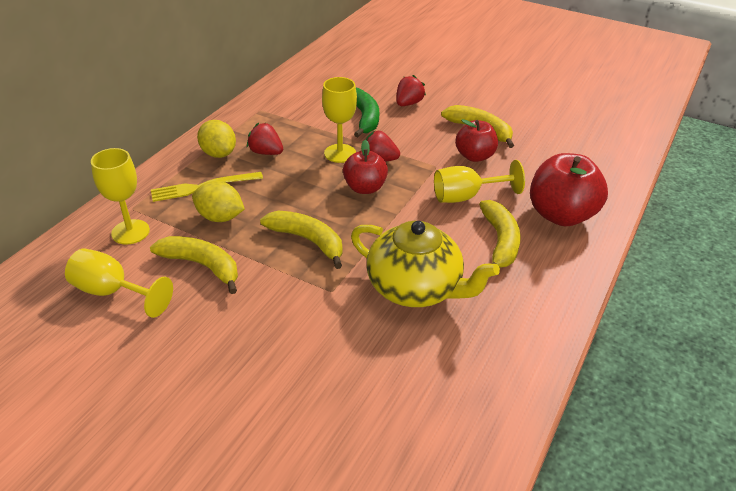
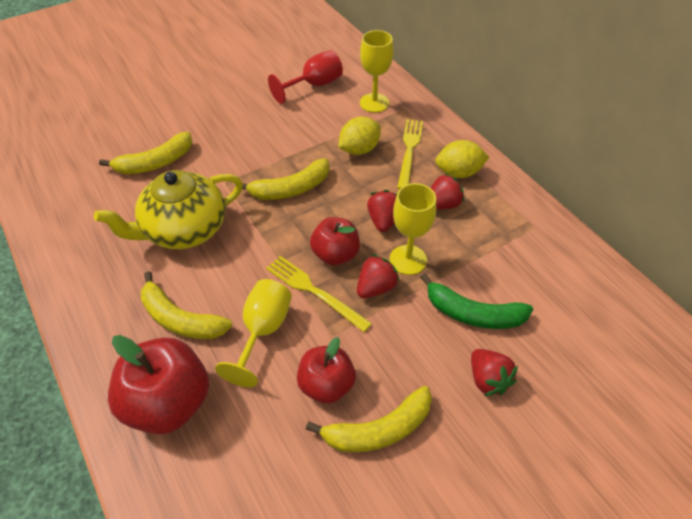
camera: 120 degrees right, 10 degrees up
yellow goblet [65,249,173,318] -> red goblet [268,50,343,104]
yellow banana [150,236,238,294] -> yellow banana moved to [99,132,192,175]
none -> yellow fork [266,256,372,332]
none -> red strawberry [367,190,397,232]

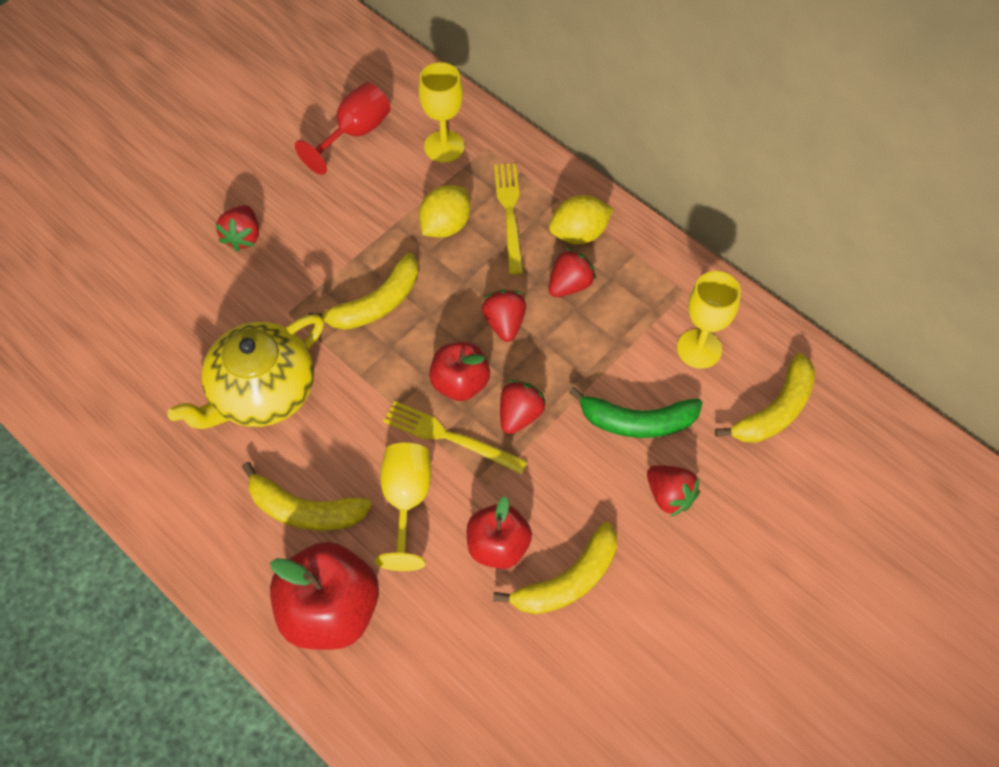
camera: 15 degrees left, 10 degrees up
yellow banana [99,132,192,175] -> yellow banana moved to [715,353,815,443]
yellow goblet [390,183,436,275] -> yellow goblet moved to [677,271,741,369]
none -> red strawberry [215,205,259,252]

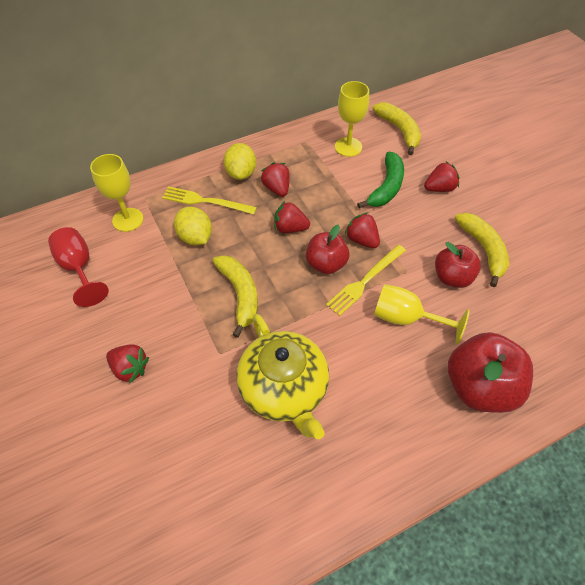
camera: 70 degrees left, 5 degrees down
yellow banana [242,462,372,531] -> none

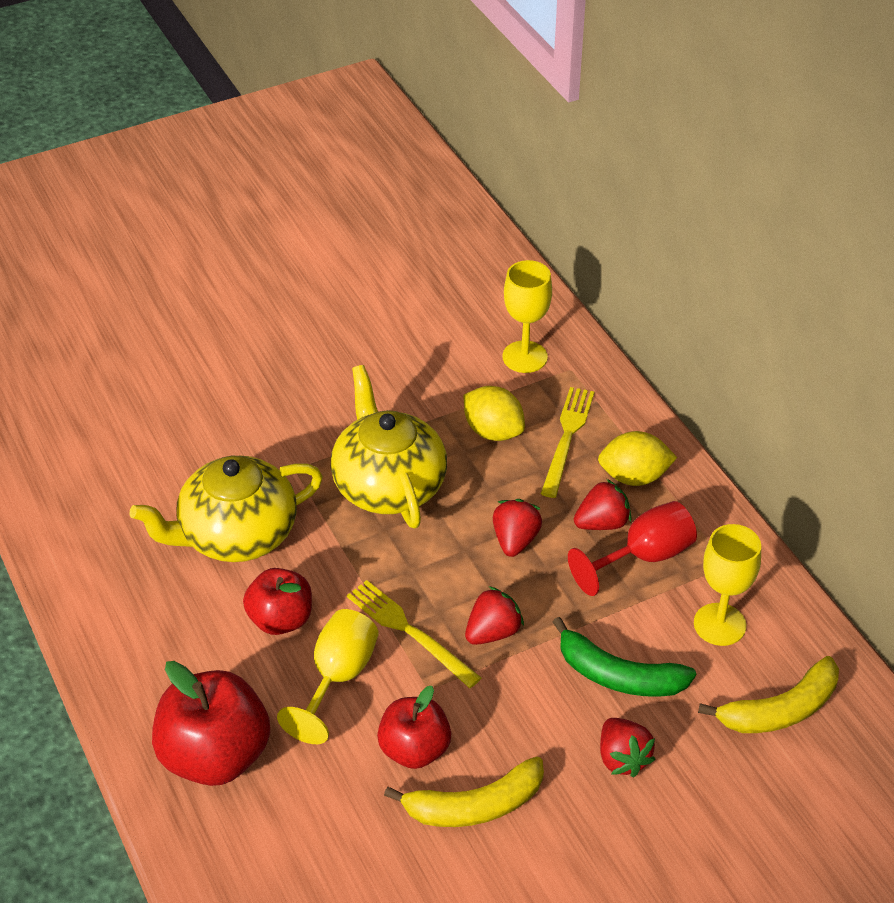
camera: 90 degrees right, 10 degrees down
red goblet [48,227,109,307] -> red goblet moved to [568,501,697,596]
red strawberry [106,344,149,384] -> none
yellow lemon [174,207,212,245] -> yellow lemon turned 75 degrees clockwise [464,386,525,441]
yellow banana [213,255,258,338] -> yellow teapot [330,365,447,528]
red apple [306,225,349,274] -> red apple moved to [243,568,312,635]

